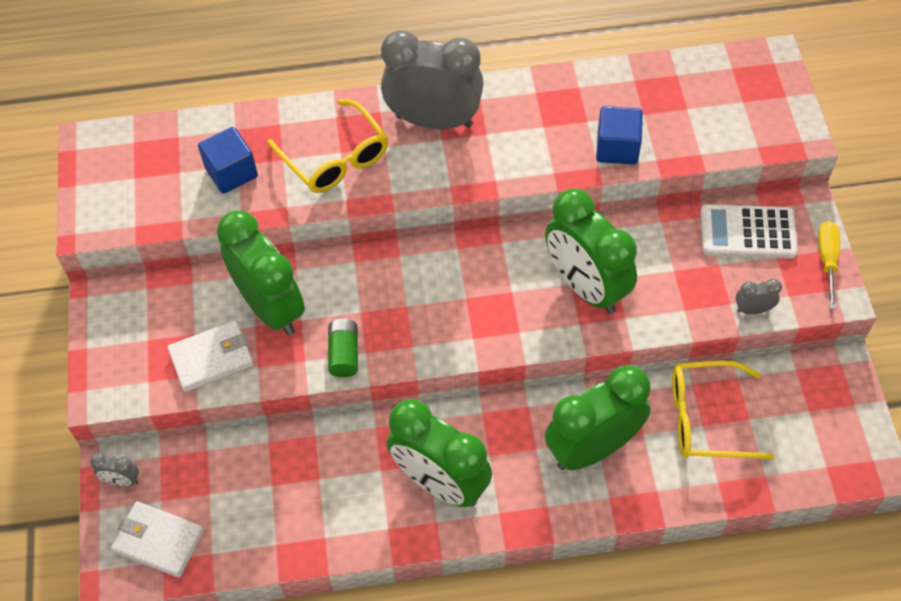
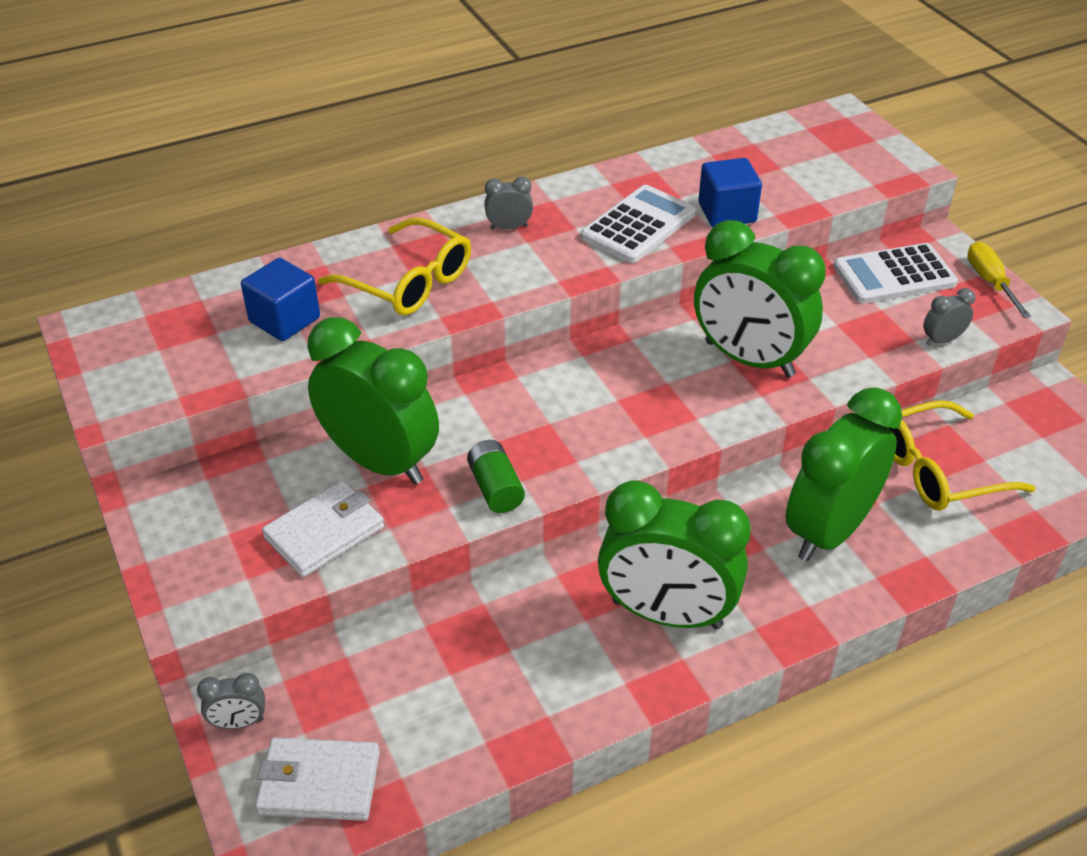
camera: 20 degrees left, 15 degrees down
grey clock [381,30,484,129] -> grey clock [484,176,533,230], size x0.41
none -> white calculator [581,185,696,263]

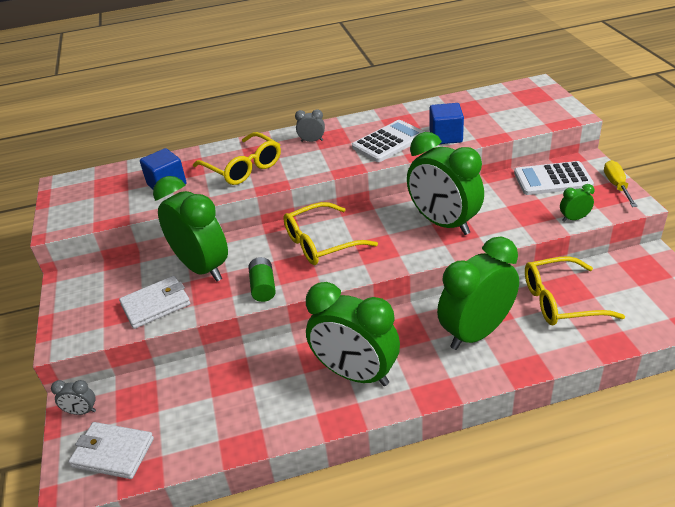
camera: 15 degrees right, 5 degrees down
grey clock [923,288,976,346] -> green clock [560,184,594,222]
none -> yellow glasses [283,202,378,265]

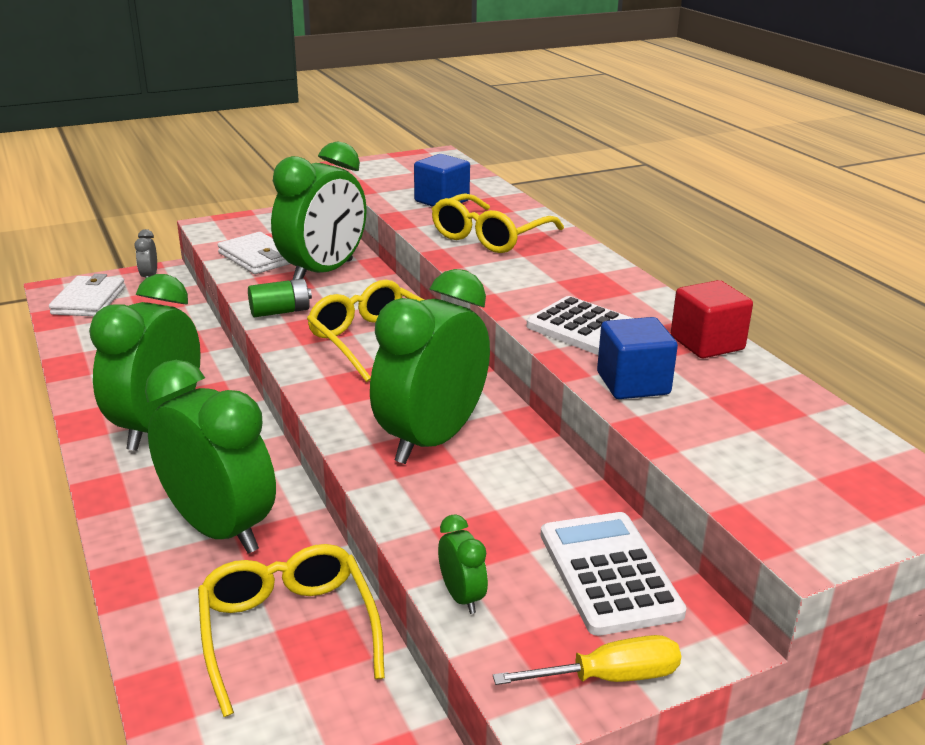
camera: 75 degrees right, 10 degrees down
grey clock [295,109,325,142] -> none
none -> red cube [671,280,753,358]

